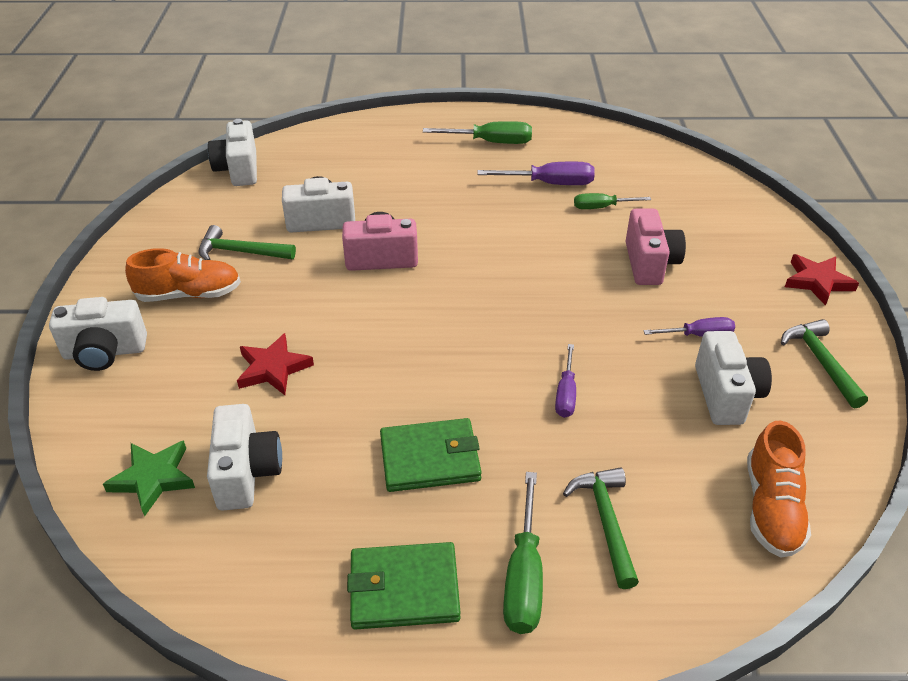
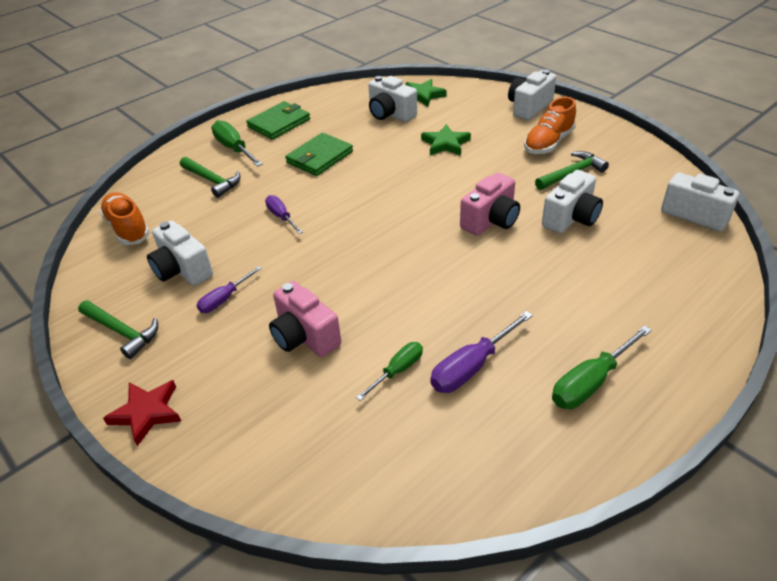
camera: 140 degrees right, 0 degrees up
red star [237,333,314,395] -> green star [421,124,471,156]

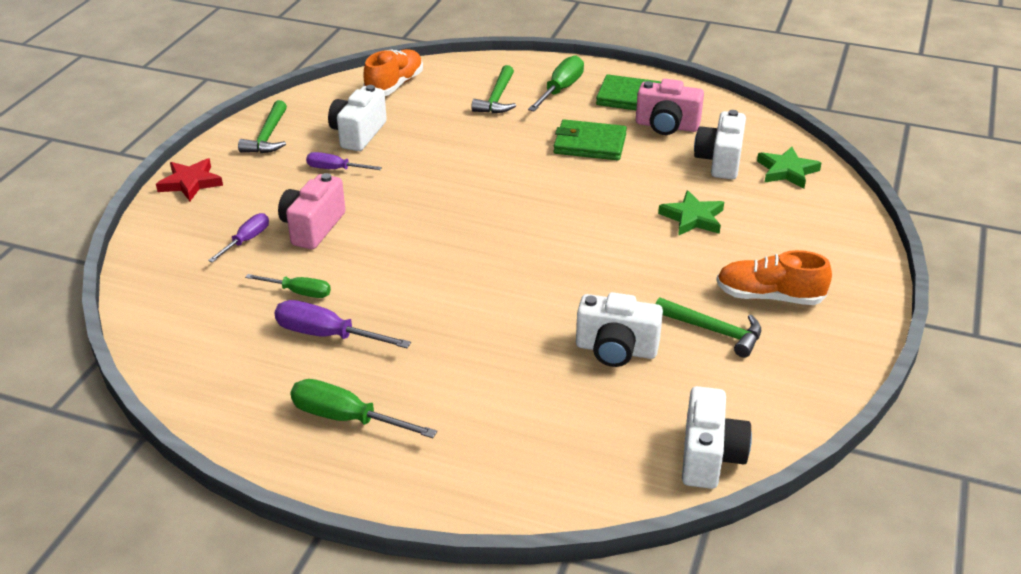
camera: 60 degrees right, 5 degrees down
purple screwdriver [265,195,303,234] -> purple screwdriver moved to [208,213,269,263]
pink camera [460,173,520,236] -> pink camera moved to [636,79,704,135]
white camera [508,70,556,120] -> none

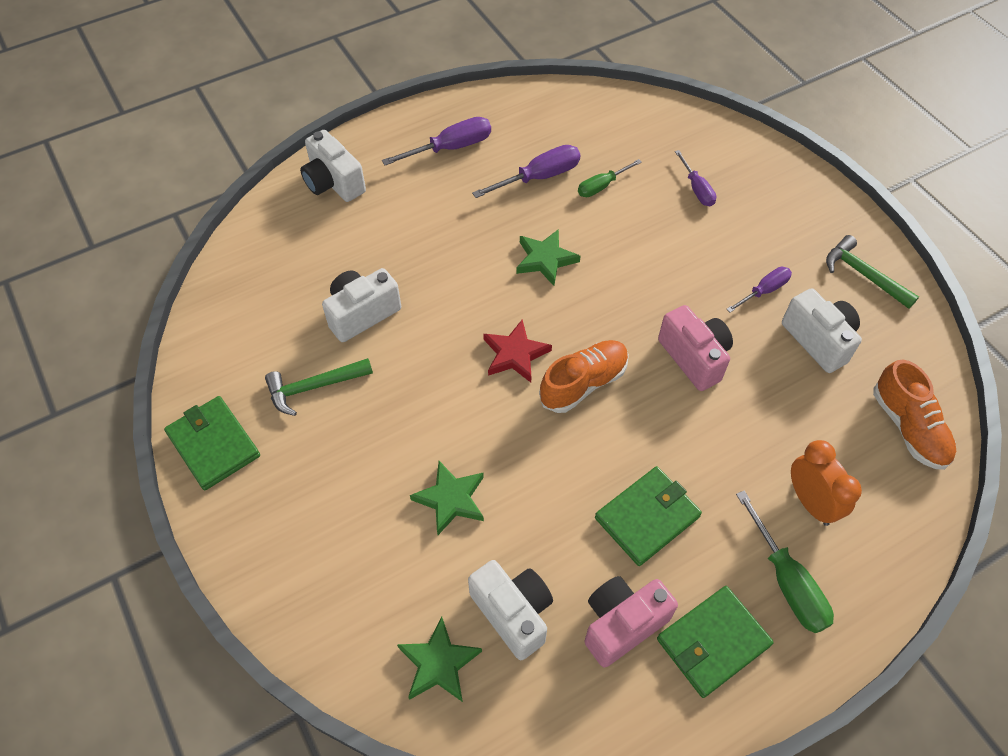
camera: 130 degrees right, 20 degrees up
red star [156,158,223,201] -> red star moved to [483,319,552,383]
pink camera [278,173,345,249] -> pink camera moved to [658,305,733,391]
green screwdriver [290,379,437,438] -> purple screwdriver [382,117,491,165]
green hammer [471,65,516,113] -> orange clock [791,440,862,526]
white camera [682,386,752,489] -> white camera moved to [300,130,366,202]
orange shoe [716,250,832,305] -> orange shoe moved to [539,340,629,413]
none -> green wallet [164,396,260,490]
none -> green star [516,229,580,286]

